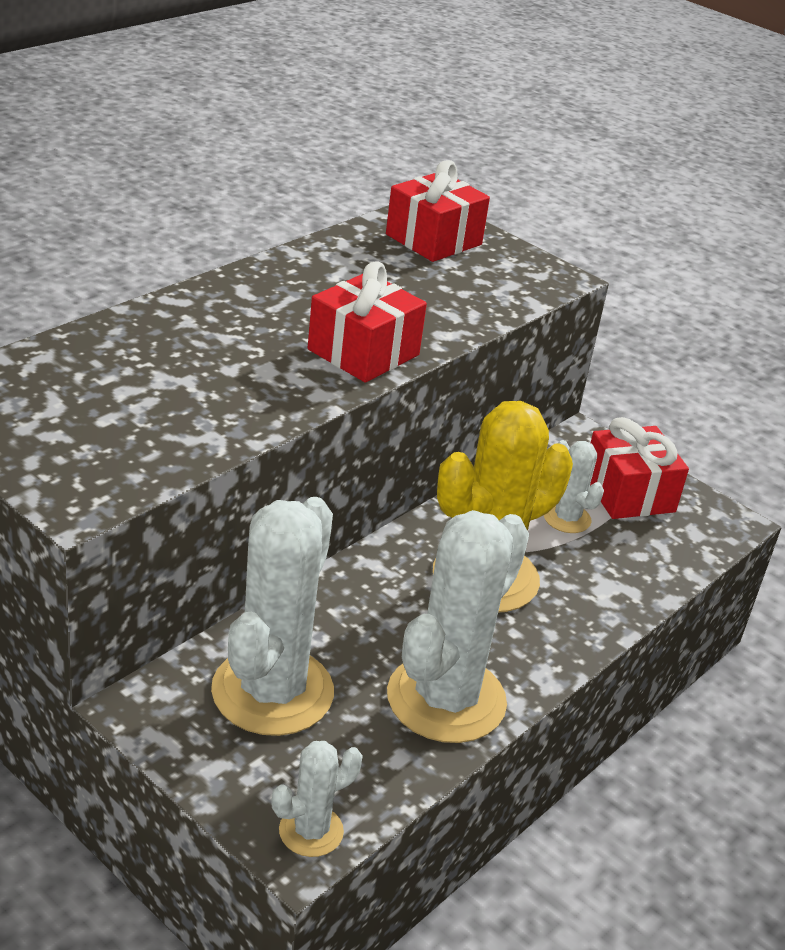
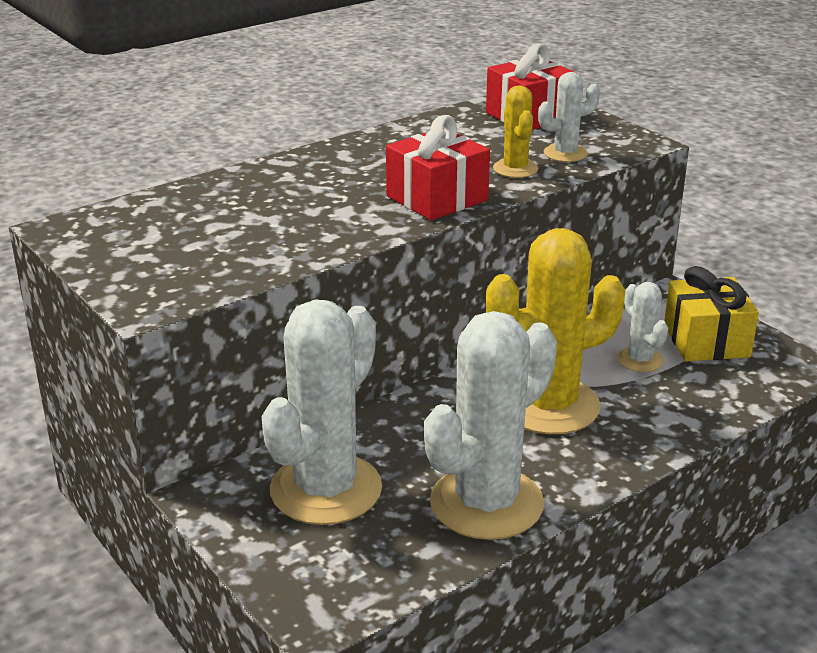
camera: 15 degrees right, 5 degrees down
white cactus [271,741,363,857] -> white cactus moved to [538,72,600,162]
red gift [590,417,689,519] -> yellow gift [664,266,759,361]
none -> yellow cactus [493,85,538,178]

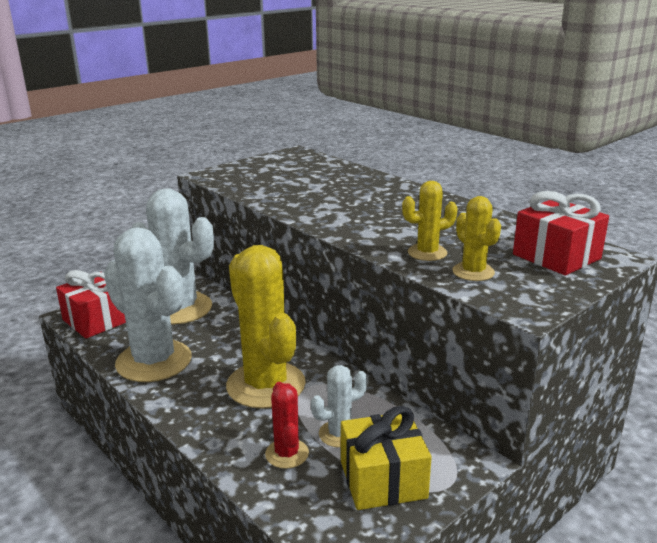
camera: 85 degrees right, 5 degrees down
red gift [386,115,490,220] -> red gift moved to [56,270,126,338]
white cactus [538,72,600,162] -> yellow cactus [453,196,501,281]
none -> red cactus [265,382,309,469]

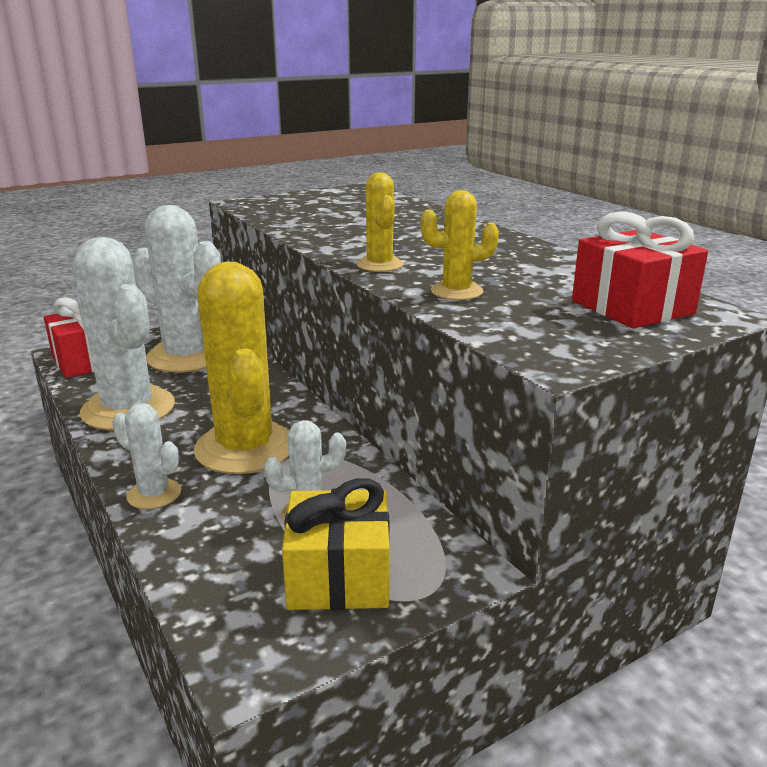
camera: 10 degrees right, 0 degrees up
red cactus [265,382,309,469] -> none
yellow cactus [453,196,501,281] -> yellow cactus moved to [356,172,404,272]
none -> white cactus [112,403,181,509]

